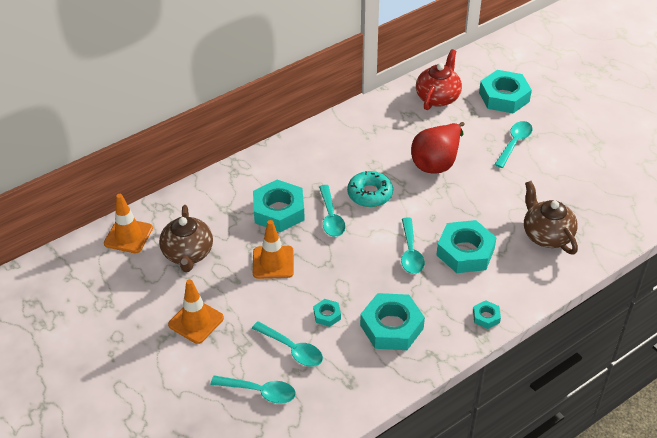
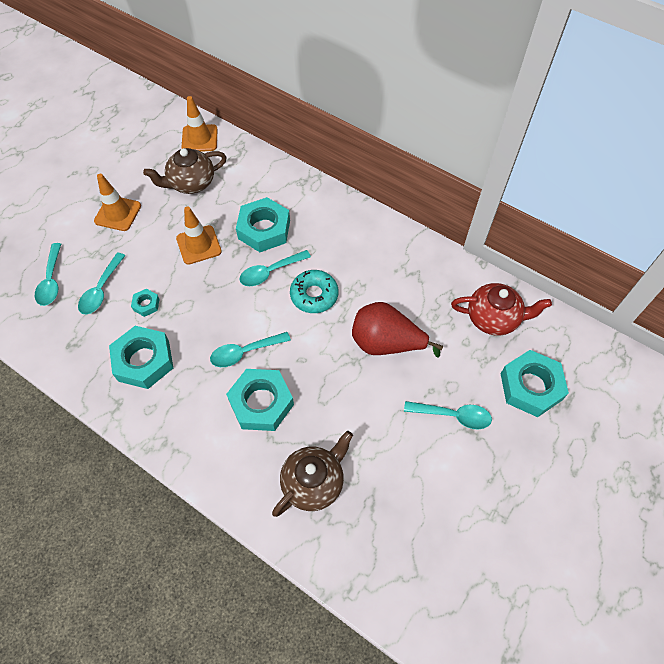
camera: 70 degrees right, 15 degrees up
turquoise nut [473,300,501,329] -> none

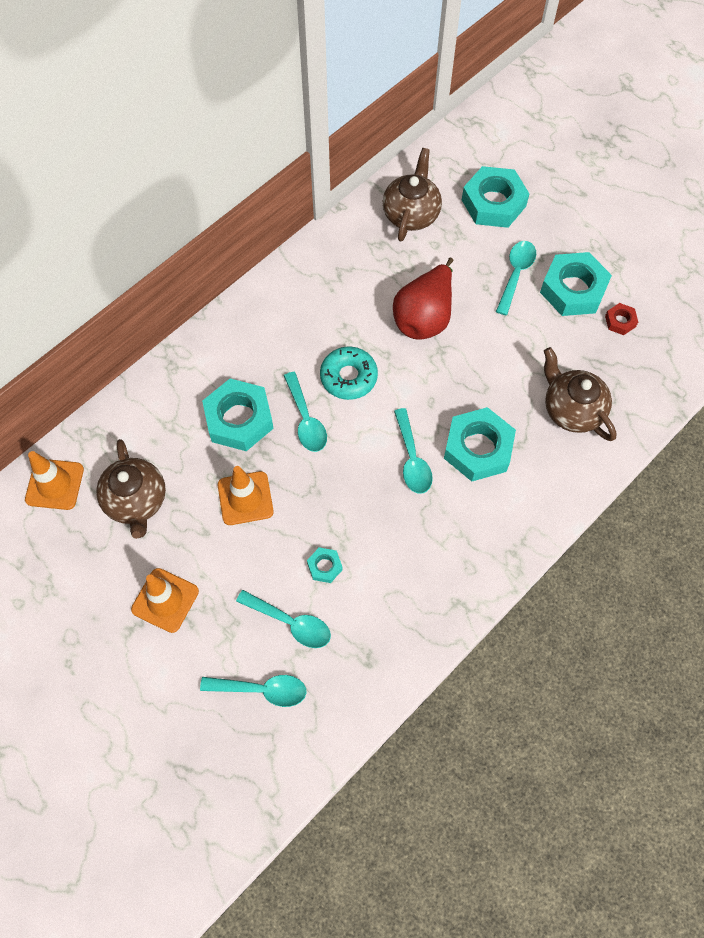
camera: 80 degrees left, 5 degrees up
turquoise nut [109,326,173,389] -> turquoise nut moved to [540,252,612,316]
red teapot [451,283,552,336] -> brown teapot [383,148,442,241]
none -> red nut [605,303,638,335]

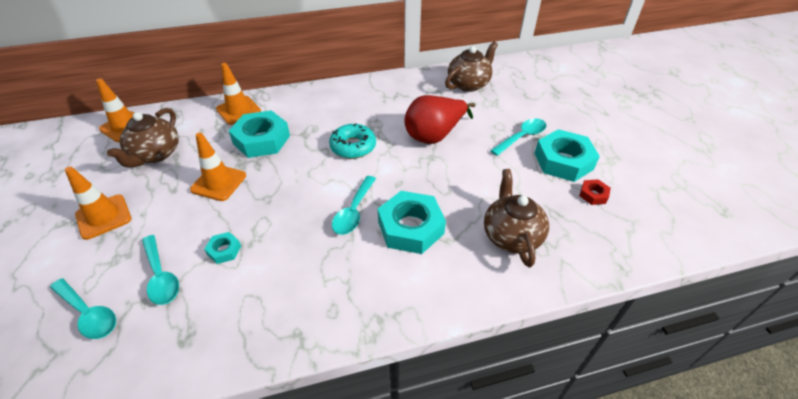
camera: 30 degrees right, 20 degrees down
turquoise spoon [284,372,327,452] -> none
turquoise nut [462,166,529,228] -> none
none -> orange traffic cone [216,63,261,125]

